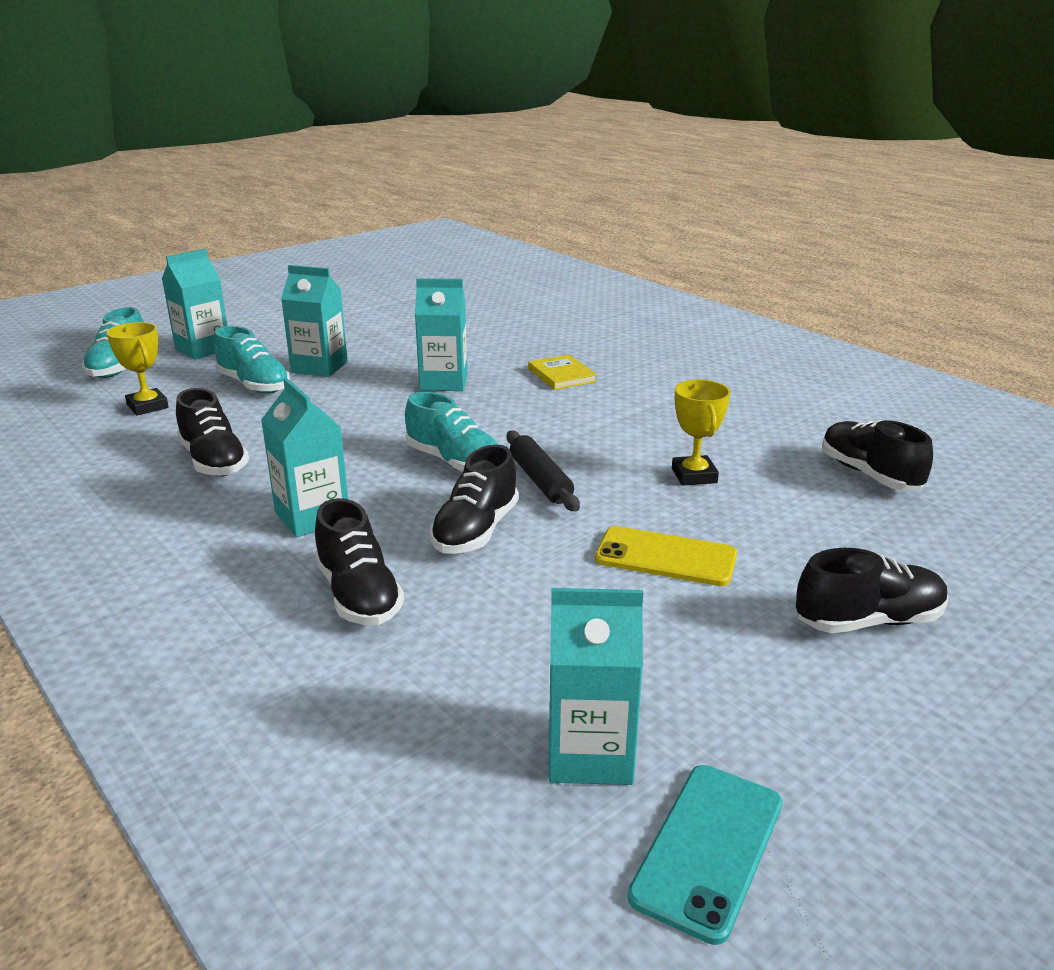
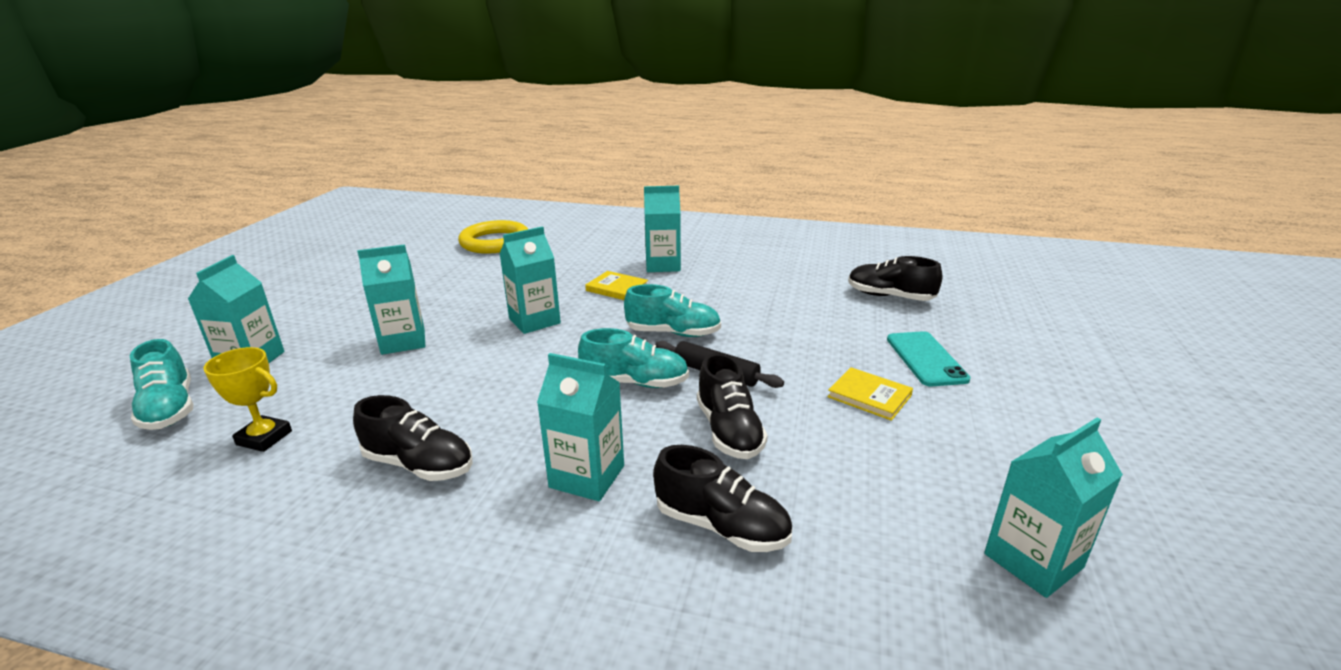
camera: 35 degrees left, 0 degrees up
turquoise shoe [214,326,290,394] -> turquoise shoe moved to [624,284,721,337]
yellow phone [595,526,737,586] -> yellow book [827,367,913,421]
turquoise phone [628,765,782,945] -> turquoise phone moved to [887,331,971,386]
yellow trophy [672,380,730,486] -> none
black shoe [796,548,949,633] -> none
none -> yellow ring [458,220,528,254]
none -> turquoise carton [644,186,681,272]

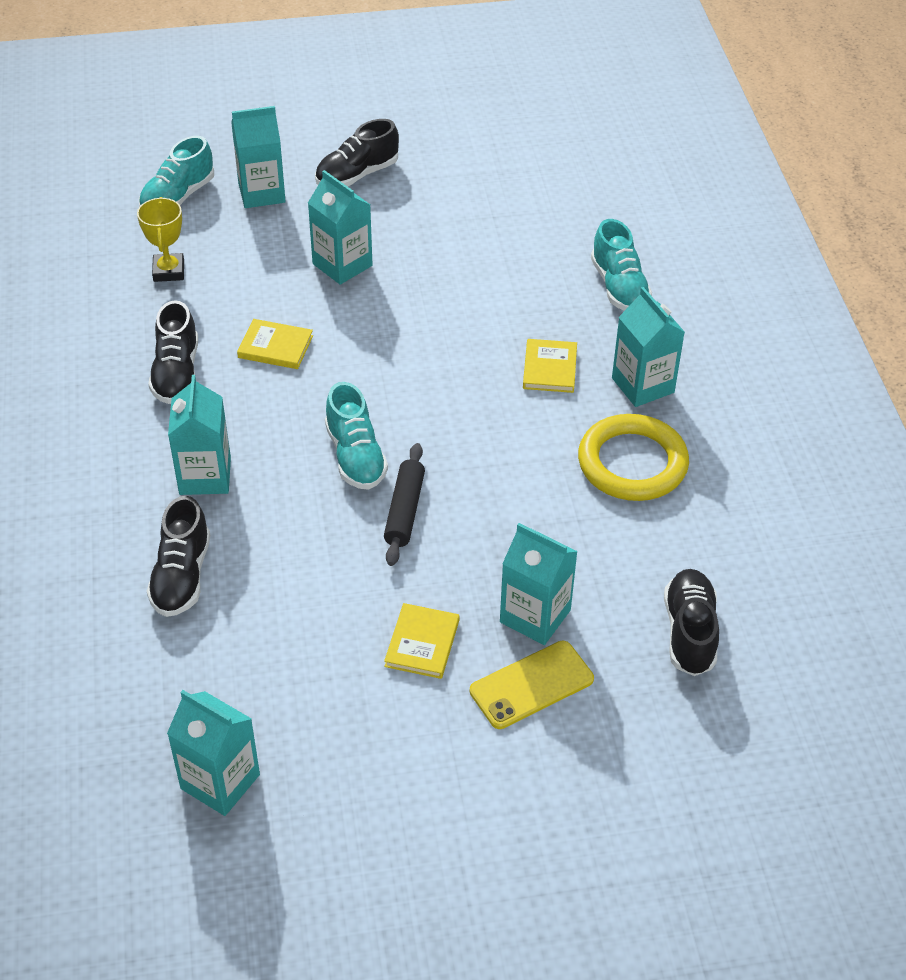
camera: 65 degrees right, 20 degrees up
yellow ring [458,220,528,254] -> yellow ring moved to [578,414,689,501]
turquoise carton [499,226,561,334] -> turquoise carton moved to [500,523,578,645]
turquoise shoe [624,284,721,337] -> turquoise shoe moved to [591,219,652,311]
black shoe [697,353,768,459] -> black shoe moved to [315,119,399,187]
turquoise phone [887,331,971,386] -> yellow phone [470,641,594,729]
none -> yellow book [237,319,313,369]

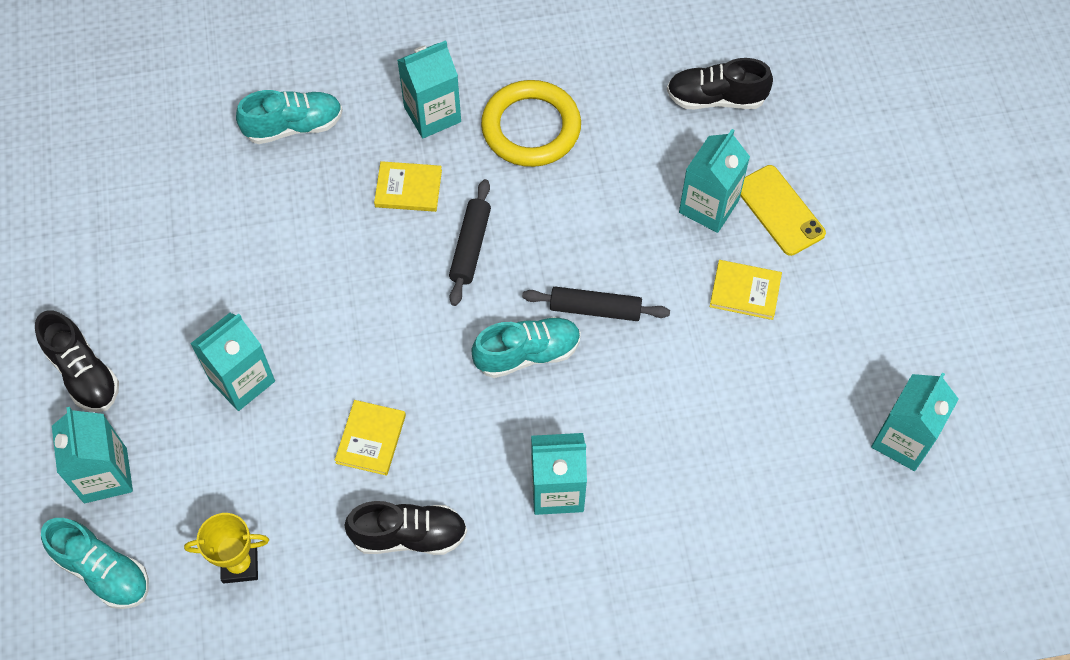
camera: 90 degrees left, 15 degrees up
black shoe [147,496,210,617] -> none
none -> black rolling pin [449,179,491,306]

